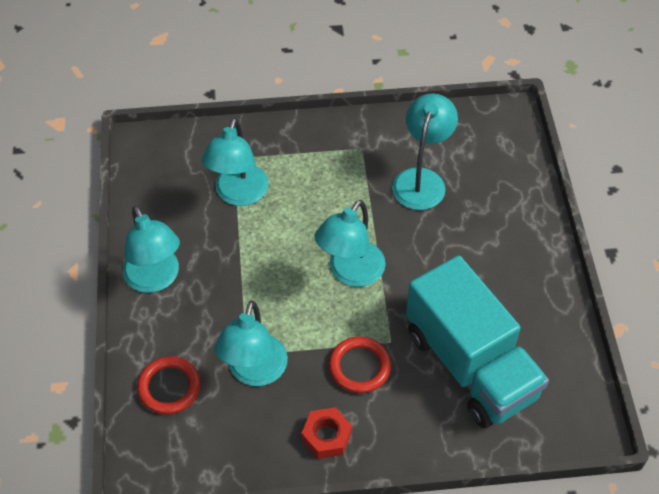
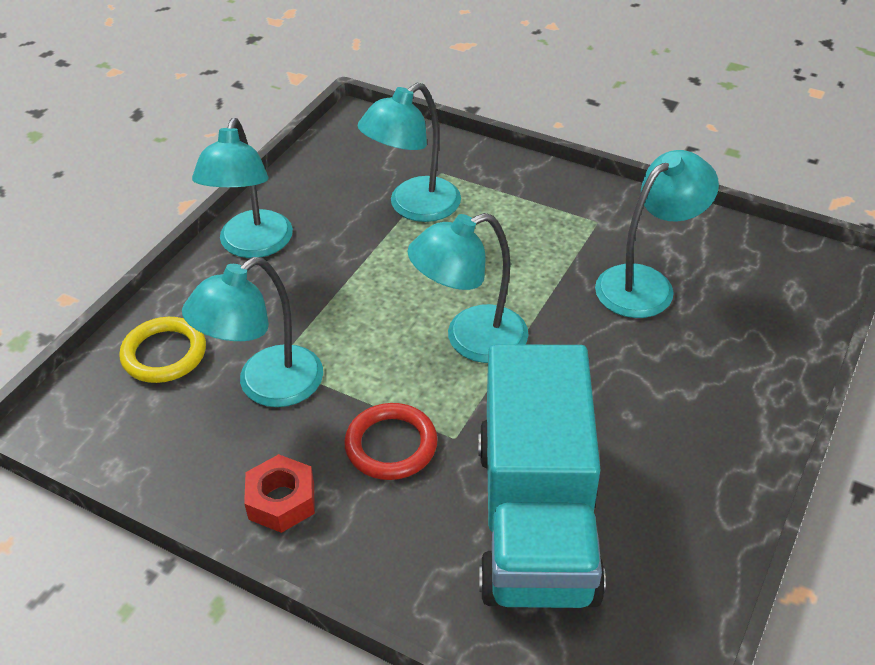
camera: 35 degrees right, 10 degrees down
red ring [137,356,201,415] -> yellow ring [119,317,206,383]

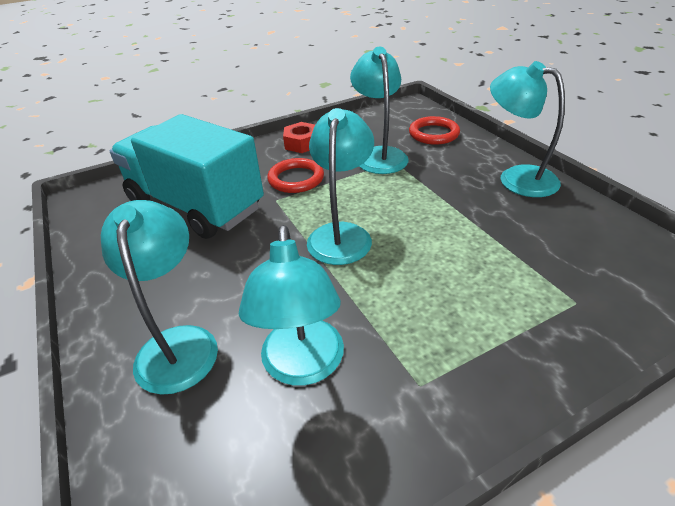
camera: 125 degrees right, 5 degrees down
yellow ring [119,317,206,383] -> red ring [409,116,460,145]
turquoise lamp [358,83,461,222] -> turquoise lamp moved to [101,200,218,395]

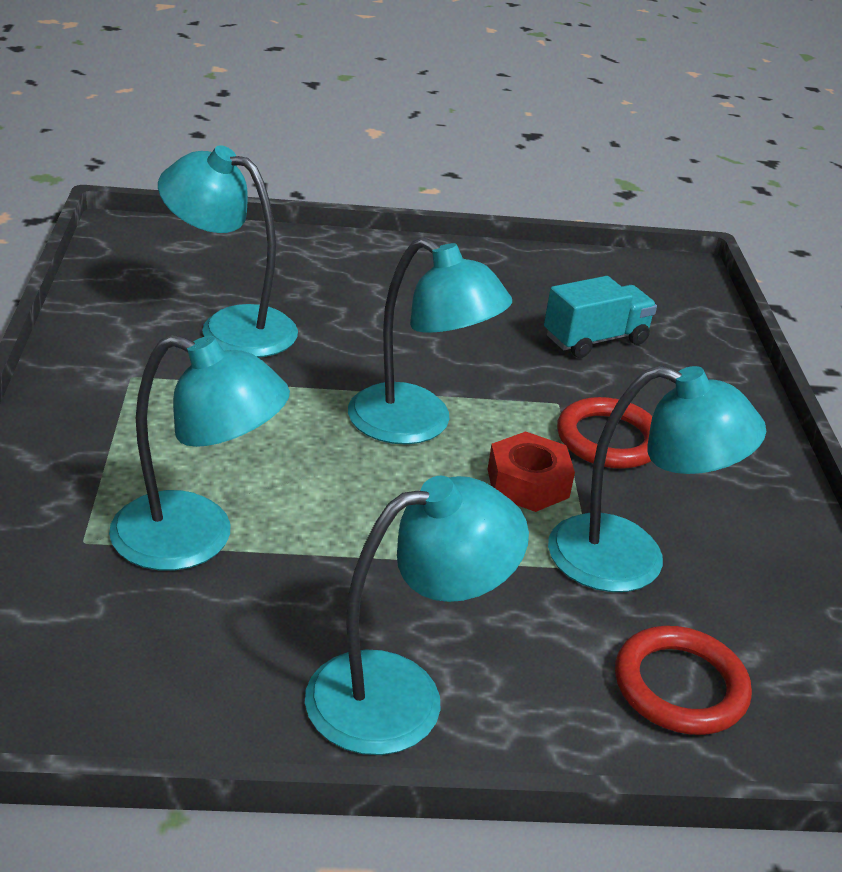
camera: 110 degrees right, 5 degrees down
turquoise lamp [101,200,218,395] -> turquoise lamp moved to [109,335,290,571]
turquoise truck [110,114,264,239] -> turquoise truck [544,276,657,358], size x0.46
red nut [283,122,315,153] -> red nut moved to [487,431,575,512]

